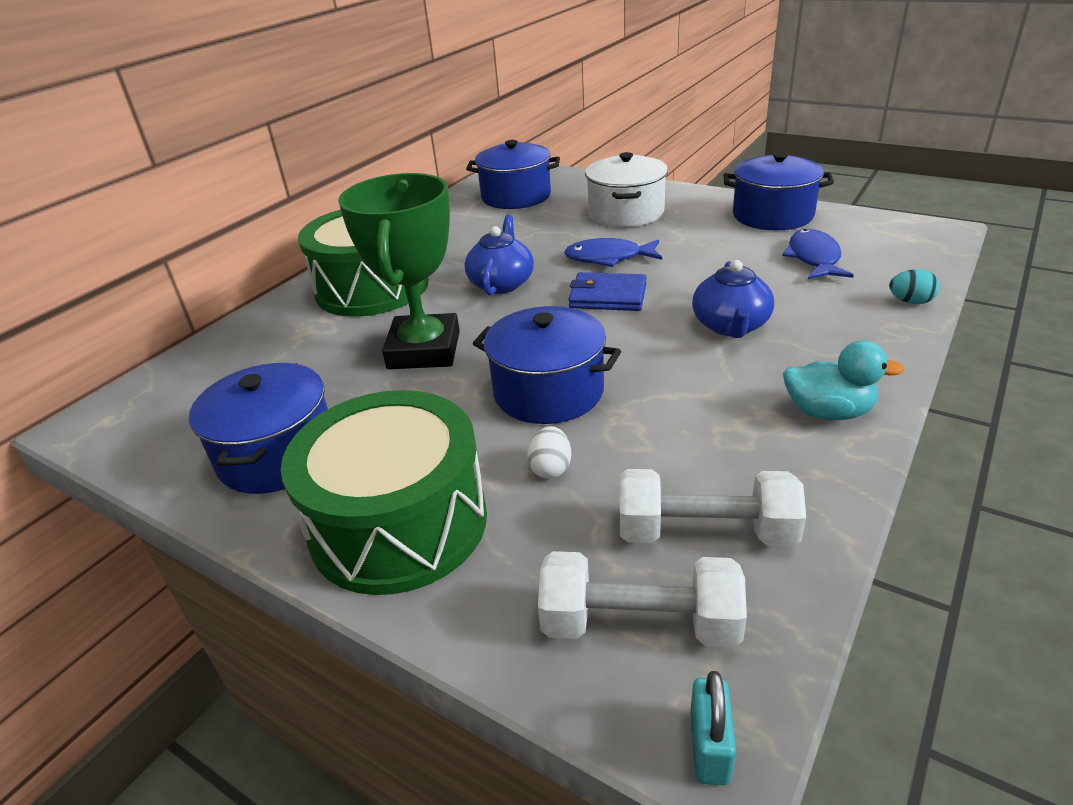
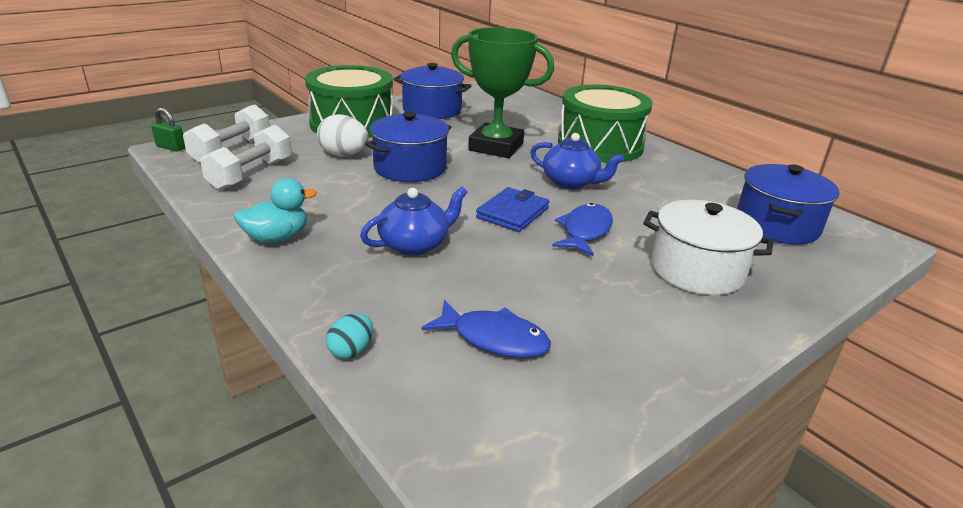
camera: 105 degrees right, 5 degrees down
white egg [527,426,571,479] -> white egg [317,114,368,156], size x1.68
turquoise padlock [690,671,736,785] -> green padlock [151,108,185,152]
blue teapot [692,260,774,338] -> blue teapot turned 120 degrees clockwise [360,187,467,255]
blue pot [724,152,834,230] -> none
turquoise duck [783,340,904,420] -> turquoise duck turned 150 degrees counterclockwise [234,178,317,243]

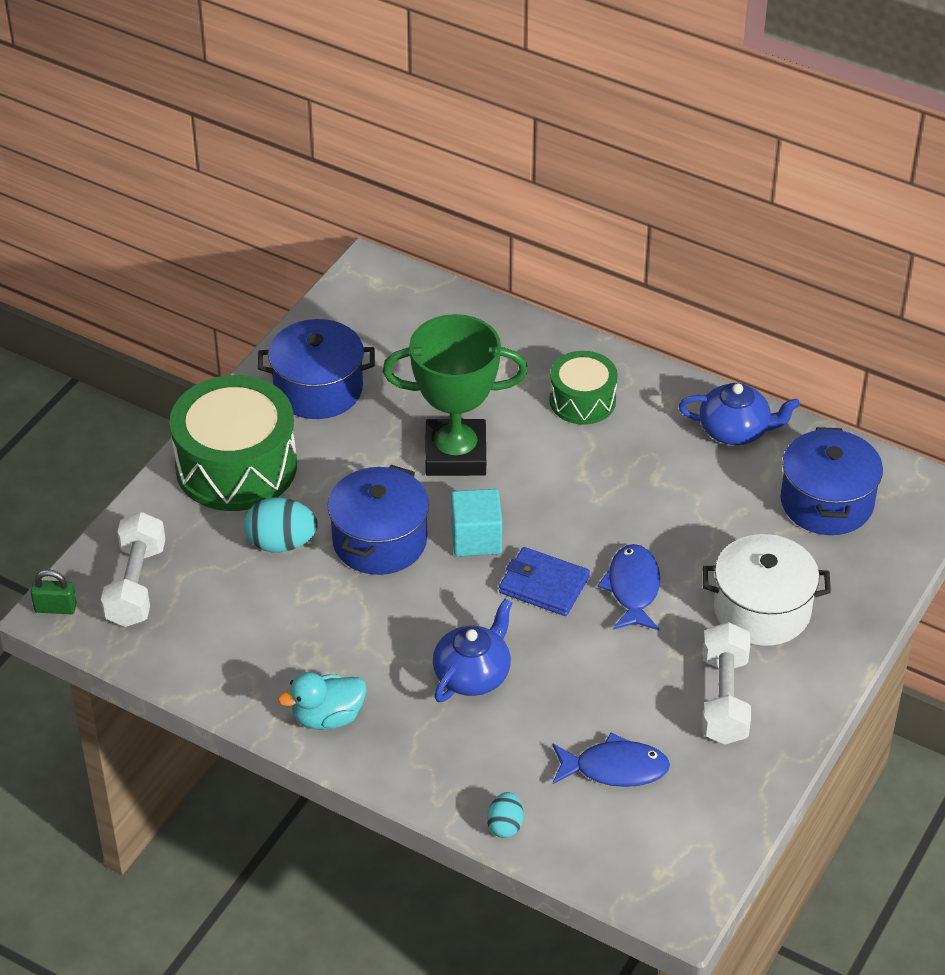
camera: 20 degrees left, 15 degrees up
white dumbbell [200,125,292,190] -> white dumbbell moved to [702,622,751,744]
turquoise duck [234,178,317,243] -> turquoise duck turned 150 degrees counterclockwise [278,672,366,730]
white egg [317,114,368,156] -> turquoise egg [244,497,318,552]
blue wallet [476,187,550,232] -> blue wallet turned 75 degrees counterclockwise [499,547,590,616]
blue teapot [530,133,624,189] -> blue teapot moved to [679,383,800,445]
green drum [558,84,653,163] -> green drum [549,351,618,425], size x0.56
none -> turquoise cube [451,489,503,556]

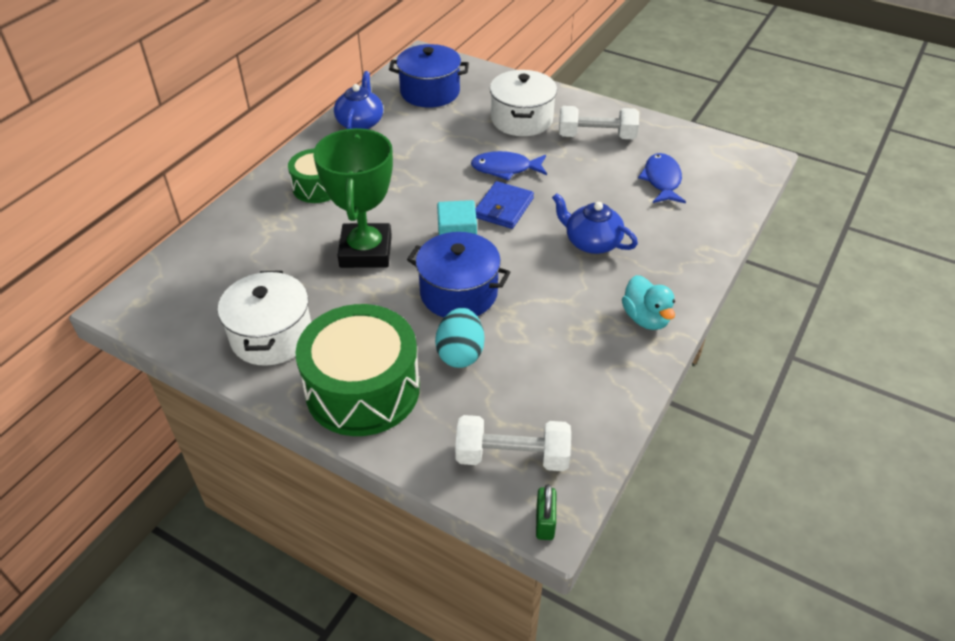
camera: 90 degrees left, 0 degrees up
blue pot [258,319,375,419] -> white pot [218,271,311,366]
turquoise egg [487,792,523,838] -> none

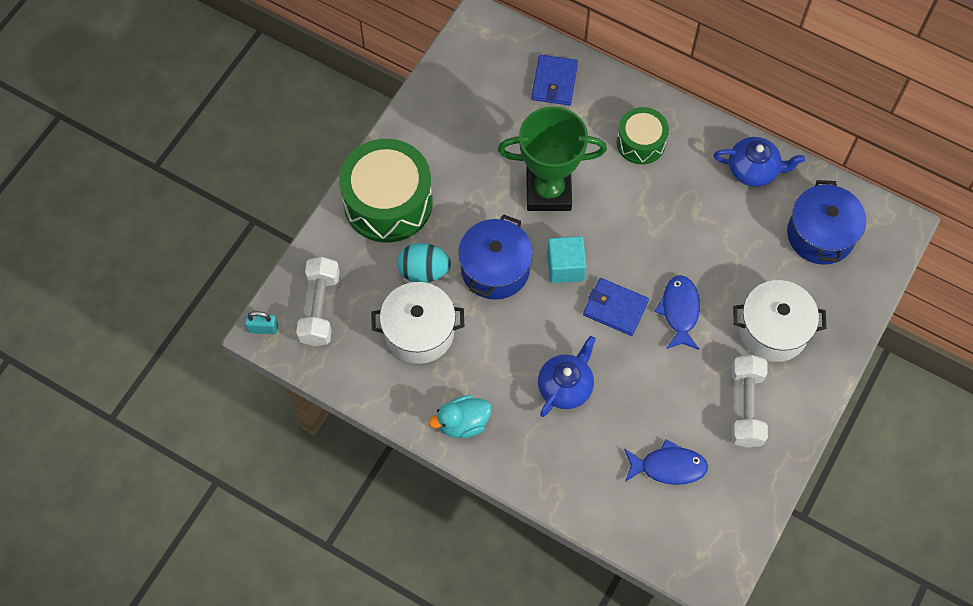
camera: 90 degrees right, 20 degrees up
white pot [218,271,311,366] -> white pot moved to [372,282,464,364]
green padlock [536,484,556,540] -> turquoise padlock [245,311,278,334]
none -> blue wallet [531,55,578,105]

